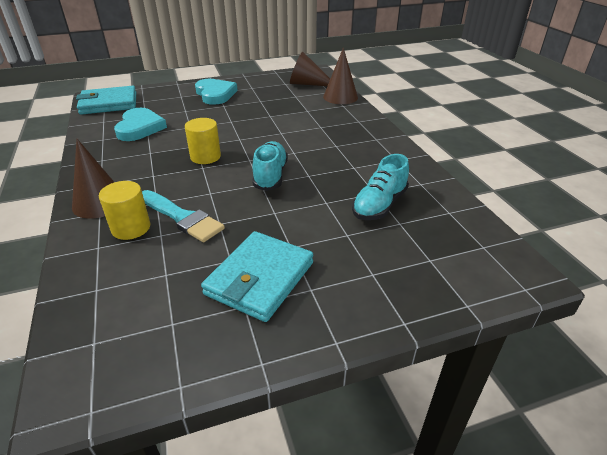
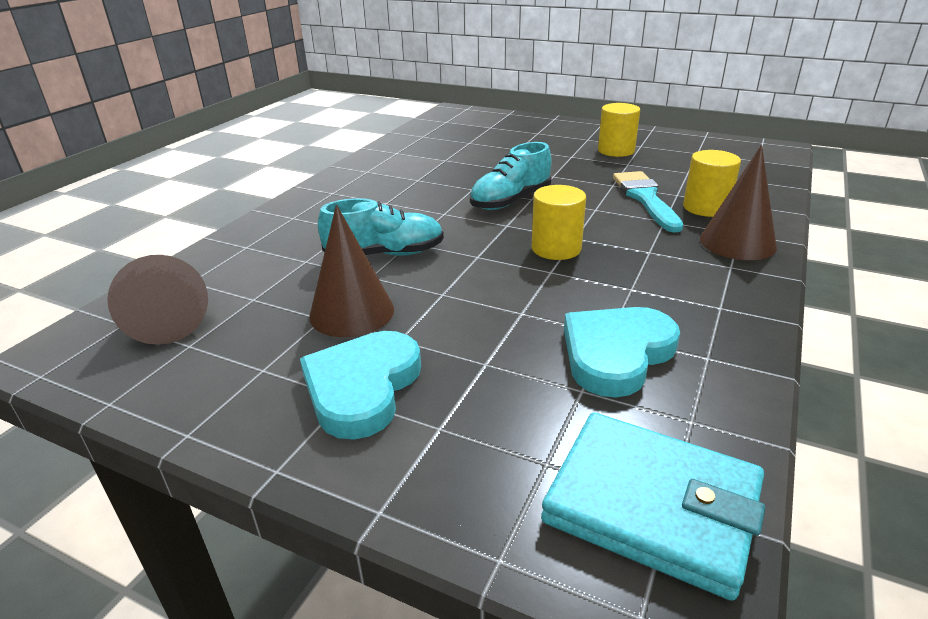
camera: 135 degrees left, 5 degrees down
turquoise wallet [201,231,313,322] -> yellow cylinder [598,103,640,157]
brown cone [323,48,358,104] -> brown cone moved to [309,205,394,337]
turquoise shoe [352,154,409,220] -> turquoise shoe moved to [318,198,444,256]

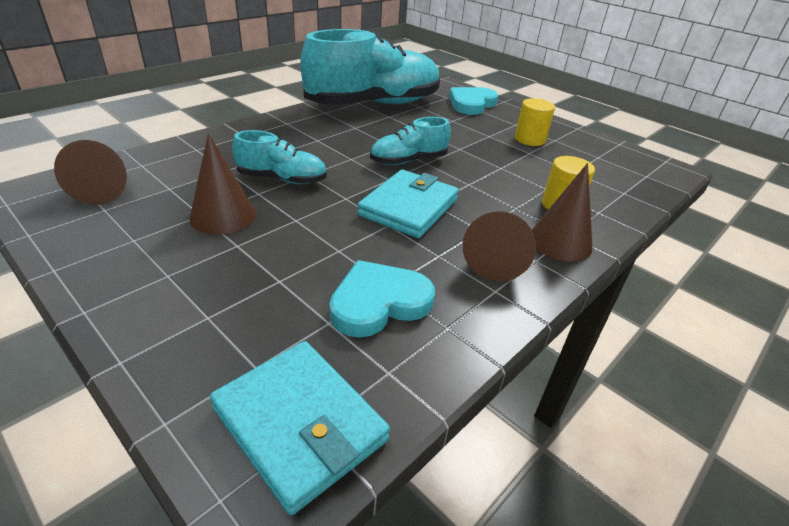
camera: 15 degrees right, 5 degrees up
turquoise heart [300,331,421,440] -> turquoise heart moved to [449,87,498,115]
yellow cylinder [532,185,586,260] -> turquoise wallet [357,170,459,238]
turquoise brush [613,171,683,233] -> none
none -> turquoise shoe [300,29,440,105]
none -> brown cone [463,212,536,281]

